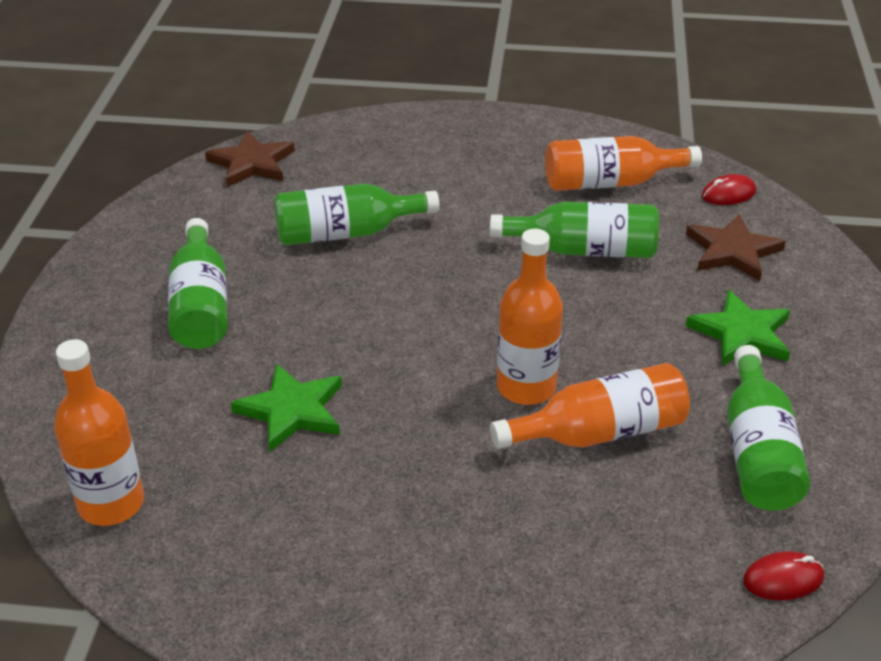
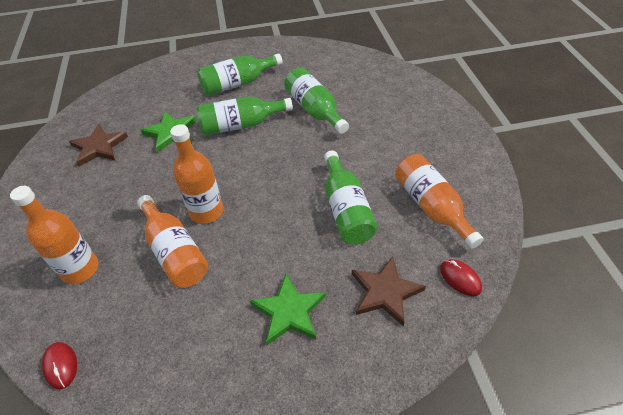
camera: 75 degrees right, 10 degrees up
orange bottle [54,339,144,526] -> orange bottle moved to [10,186,99,284]
brown star [205,131,295,187] -> brown star moved to [69,124,128,167]
green bottle [727,345,810,511] -> green bottle moved to [197,96,293,136]

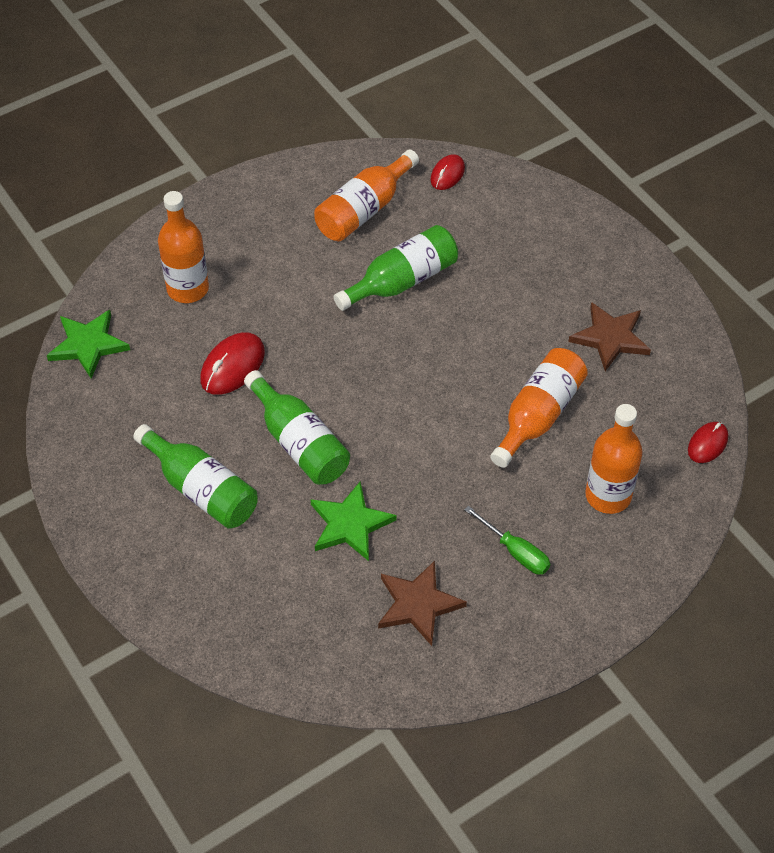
camera: 115 degrees left, 5 degrees up
orange bottle [170,124,223,224] -> orange bottle moved to [158,191,209,303]
green star [250,274,326,345] -> green star moved to [47,310,130,379]
green bottle [284,68,349,134] -> red mouse [200,332,265,395]
brown star [352,256,426,326] -> brown star moved to [569,302,651,371]
none -> green screwdriver [464,506,550,575]

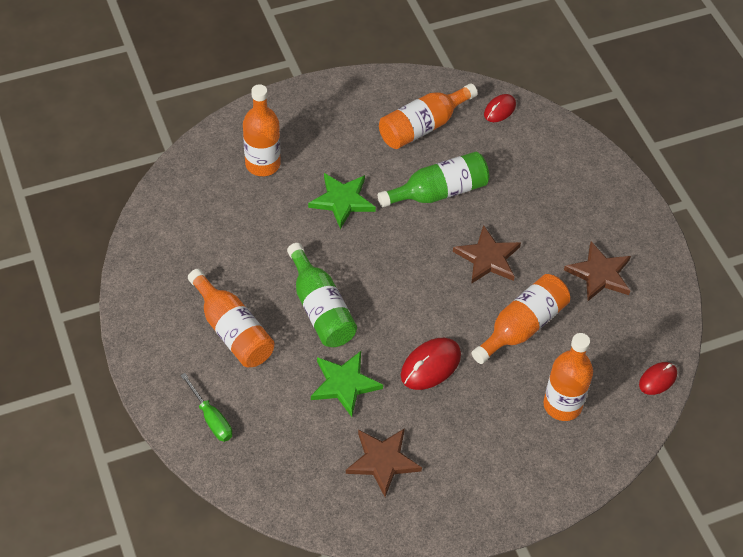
camera: 10 degrees right, 0 degrees up
green star [47,310,130,379] -> green star moved to [308,173,376,229]
green bottle [133,424,258,529] -> orange bottle [188,269,275,367]
red mouse [200,332,265,395] -> red mouse moved to [401,338,461,390]
green screwdriver [464,506,550,575] -> green screwdriver moved to [180,373,232,442]
none -> brown star [453,225,521,284]

